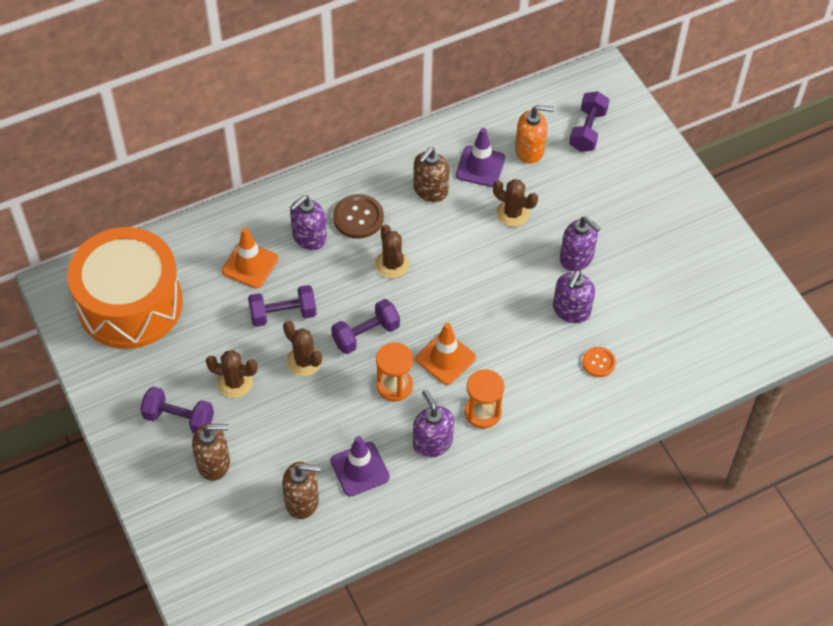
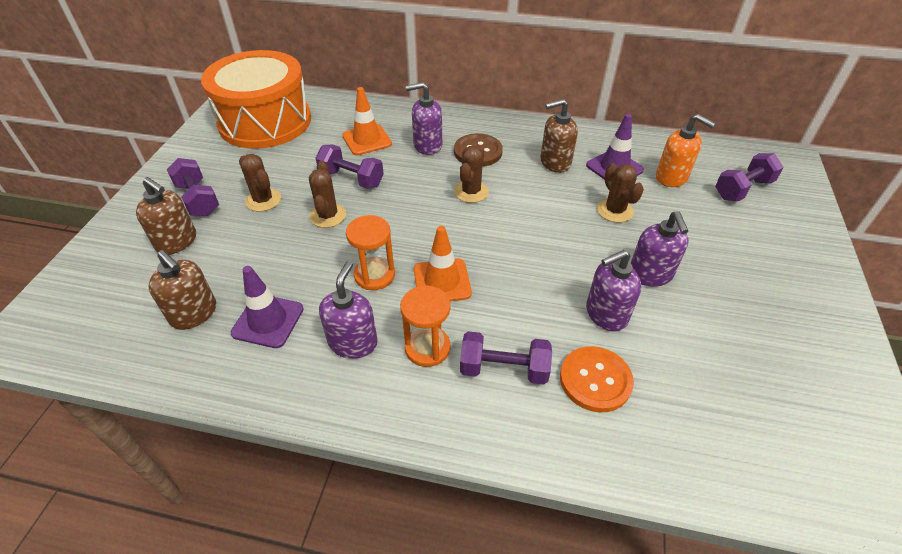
camera: 40 degrees right, 10 degrees down
purple dumbbell [331,299,400,354] -> purple dumbbell moved to [460,331,552,385]
orange button [582,347,616,377] -> orange button [560,346,634,412], size x1.62

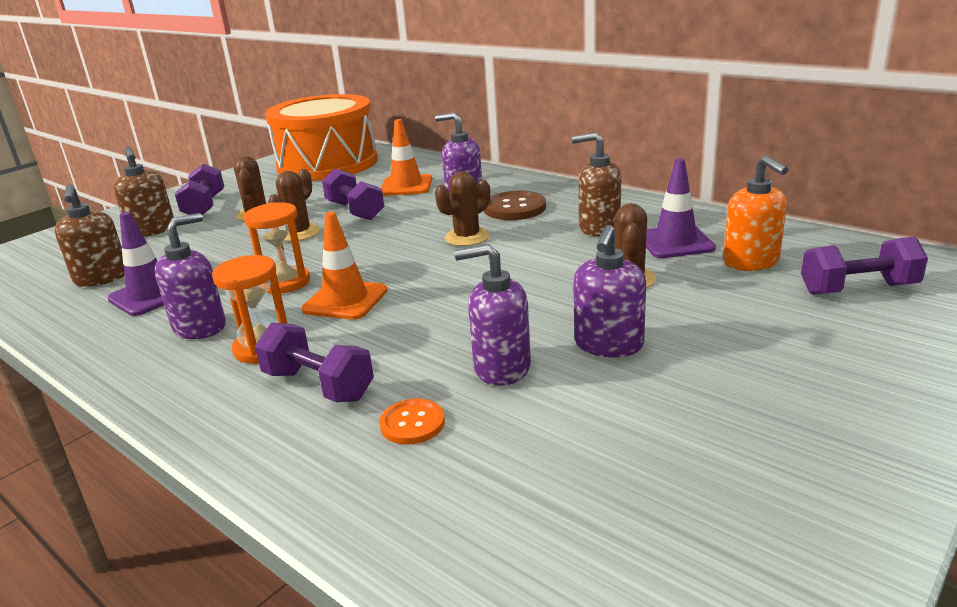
camera: 30 degrees right, 20 degrees down
orange button [560,346,634,412] -> orange button [379,399,445,445], size x0.62

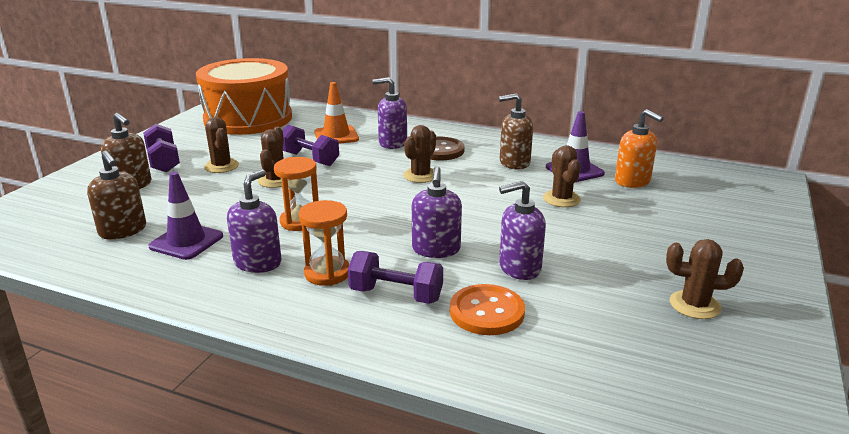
camera: 20 degrees left, 0 degrees up
orange traffic cone [301,212,388,320] -> none
orange button [379,399,445,445] -> orange button [450,284,525,335], size x1.62
purple soap dispenser [573,225,646,357] -> purple soap dispenser moved to [412,167,462,258]
purple dumbbell [801,236,928,295] -> none
none -> brown cactus [666,239,744,319]

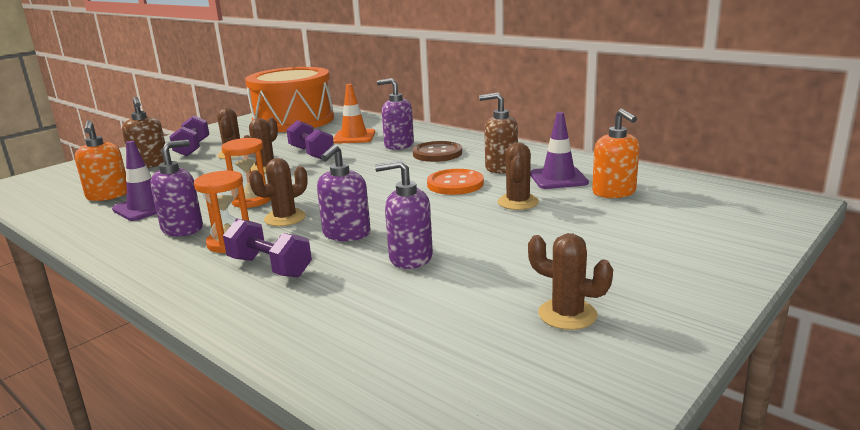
camera: 20 degrees right, 5 degrees down
brown soap dispenser [87,150,146,239] -> orange soap dispenser [75,120,127,201]
brown cactus [403,125,436,183] -> brown cactus moved to [249,158,308,226]
orange button [450,284,525,335] -> orange button moved to [427,169,484,195]

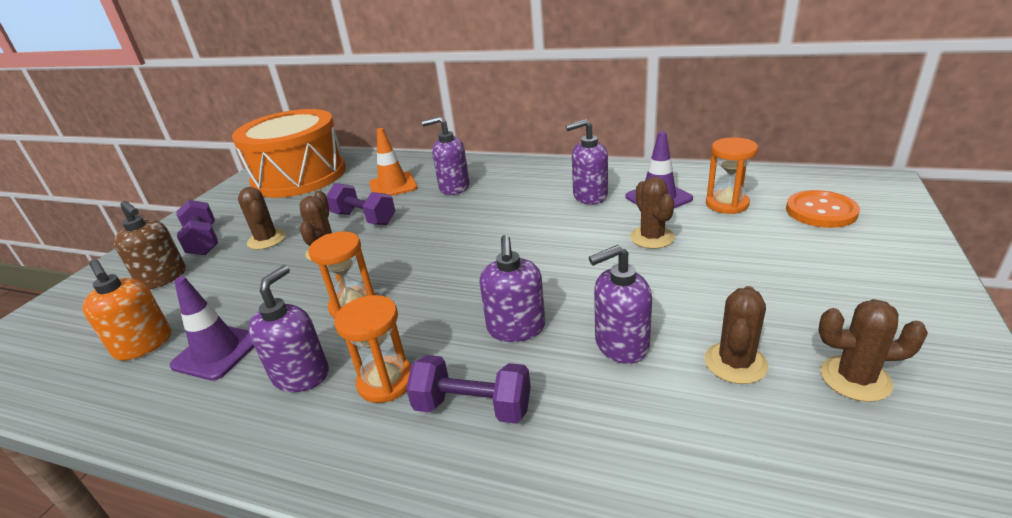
camera: 20 degrees left, 10 degrees up
brown cactus [249,158,308,226] -> brown cactus moved to [705,286,768,384]
brown button [412,141,462,162] -> none
orange button [427,169,484,195] -> orange button moved to [786,190,860,228]
brown soap dispenser [479,92,518,174] -> purple soap dispenser [566,119,608,205]
orange soap dispenser [592,109,639,198] -> orange hourglass [706,137,758,214]

